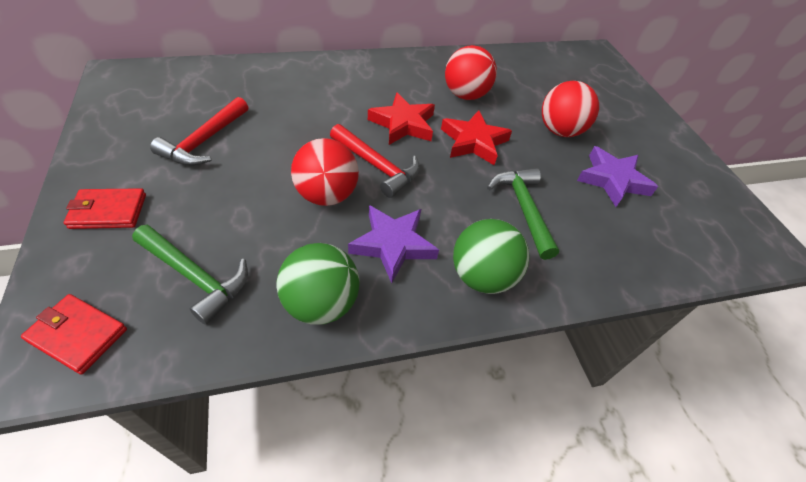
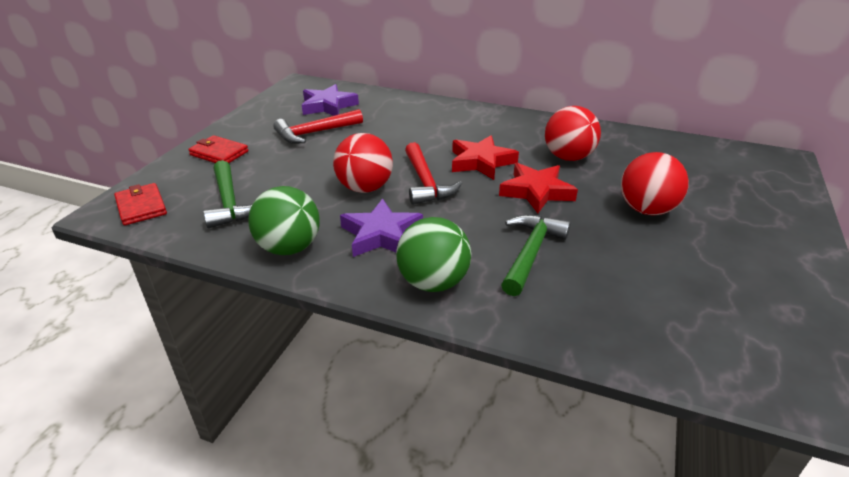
camera: 40 degrees right, 15 degrees down
purple star [577,146,658,207] -> purple star moved to [302,84,359,116]

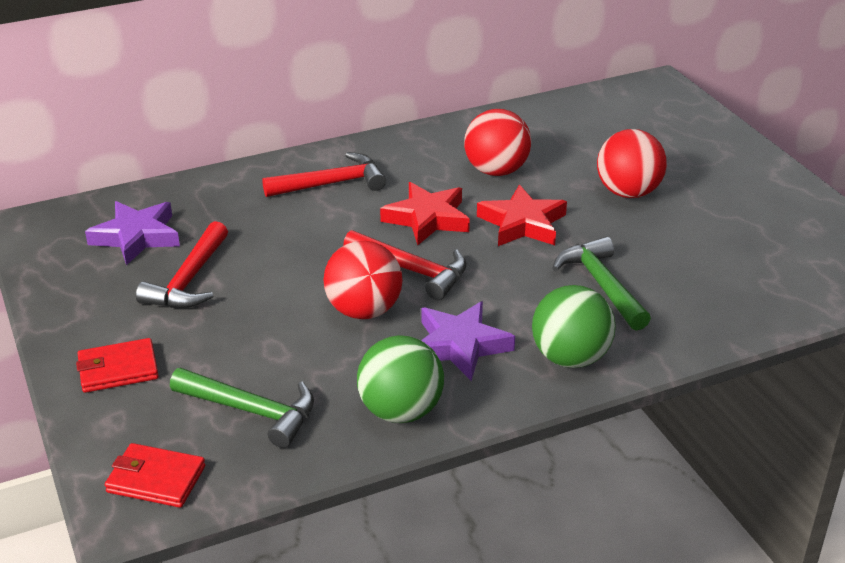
camera: 45 degrees left, 0 degrees up
none -> red hammer [262,152,386,197]

